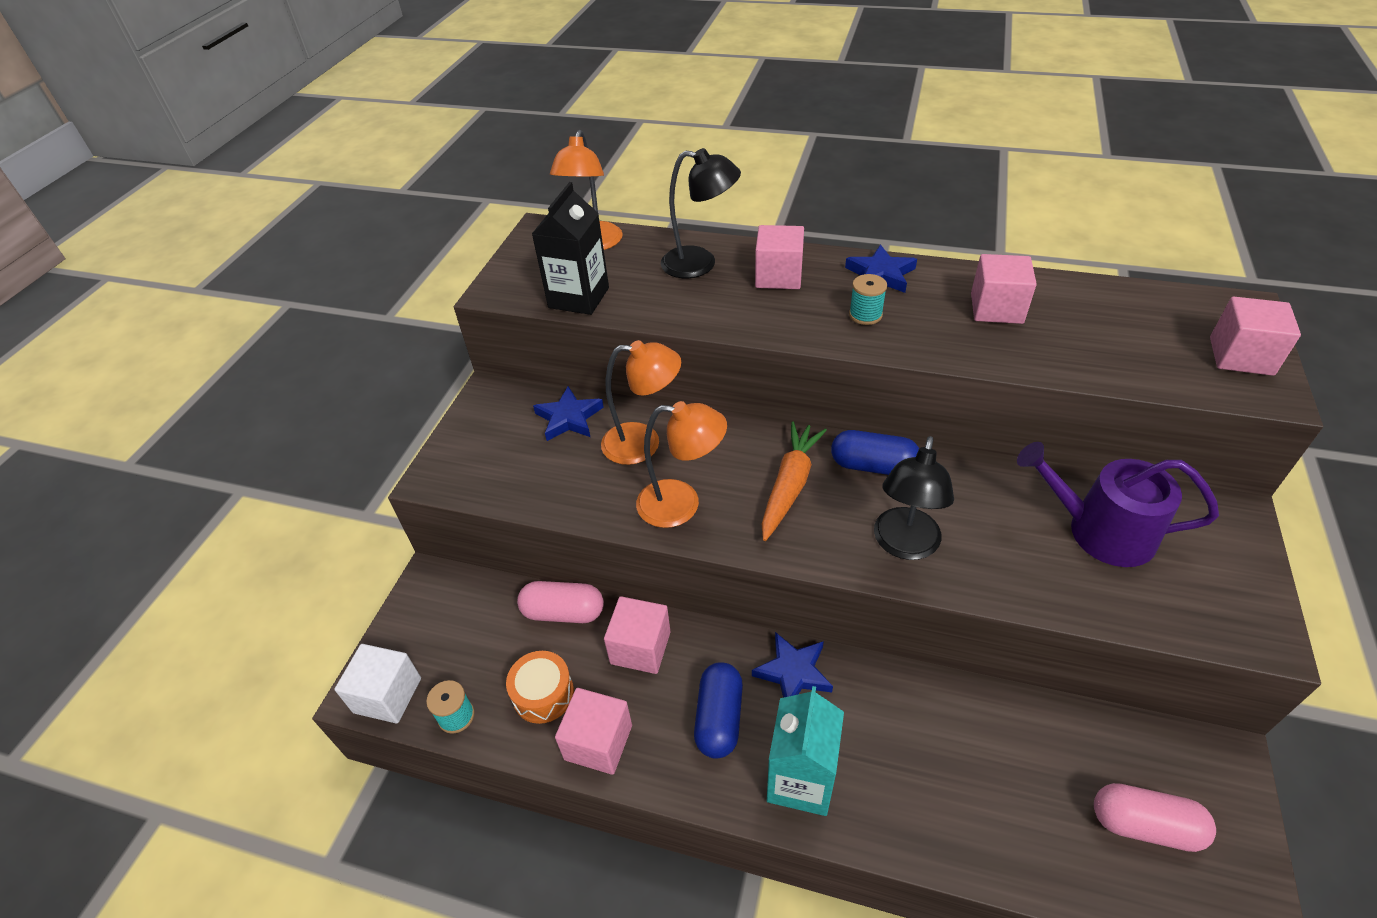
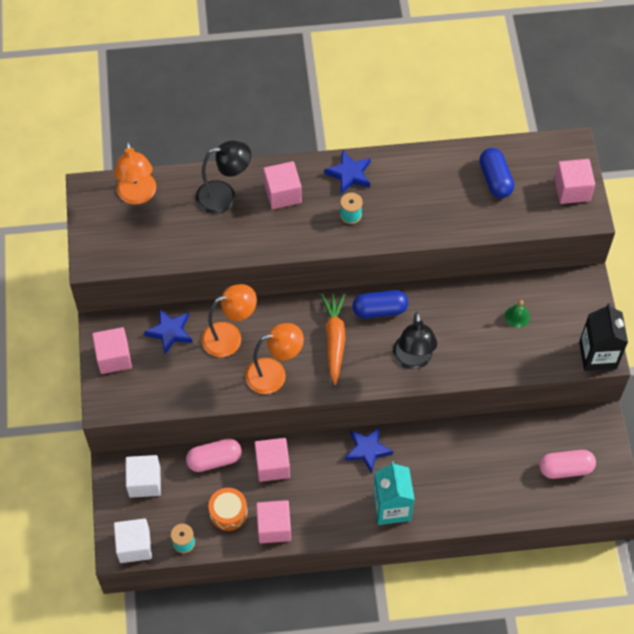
camera: 25 degrees left, 15 degrees up
black carton [532,182,609,315] -> black carton moved to [579,303,628,371]
blue capsule [694,662,743,759] -> blue capsule moved to [479,148,514,198]
pink cube [971,254,1037,324] -> pink cube moved to [92,327,132,374]
purple watering can [1017,442,1219,567] -> green bell [505,300,530,328]
none -> white cube [126,455,161,498]

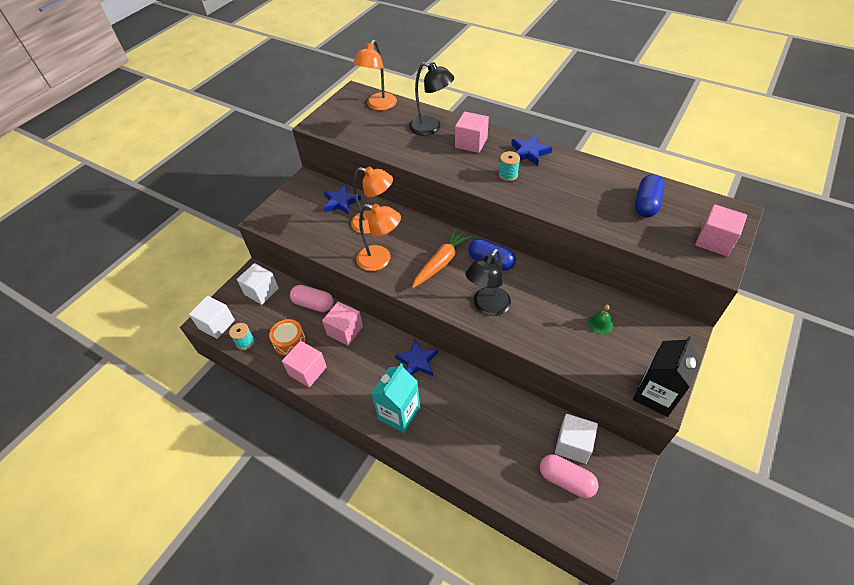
camera: 40 degrees right, 10 degrees down
pink cube [92,327,132,374] -> none
none -> white cube [555,414,598,464]

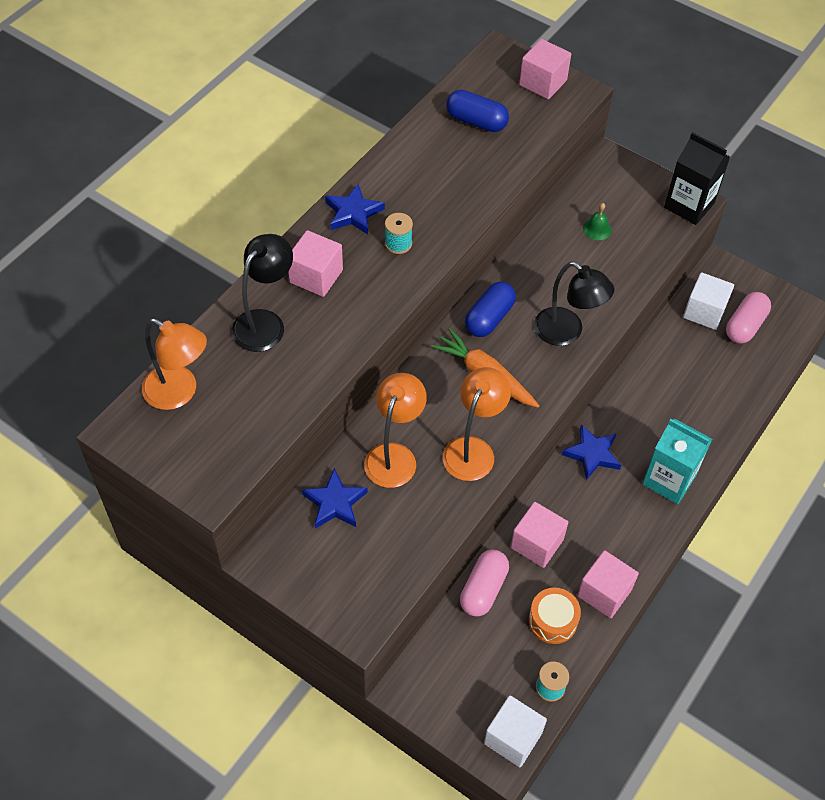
camera: 90 degrees left, 5 degrees up
white cube [237,263,279,305] -> none

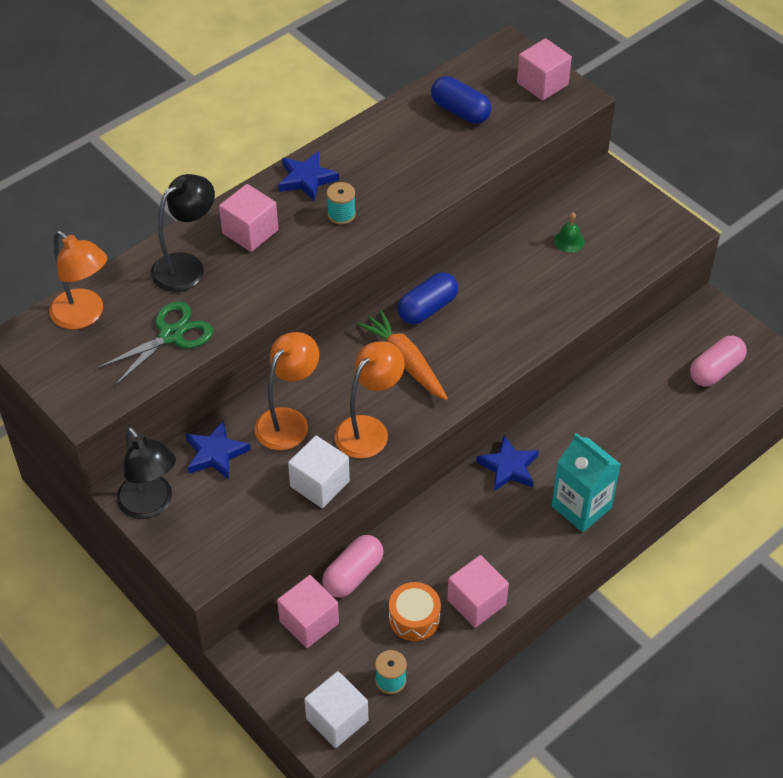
camera: 15 degrees right, 5 degrees down
pink cube [511,502,569,568] -> pink cube moved to [277,575,339,648]
black lamp [534,262,615,346] -> black lamp moved to [117,427,176,519]
black carton [664,132,730,225] -> none
white cube [683,272,734,330] -> white cube moved to [288,436,350,508]
none -> green scissors [98,301,213,386]

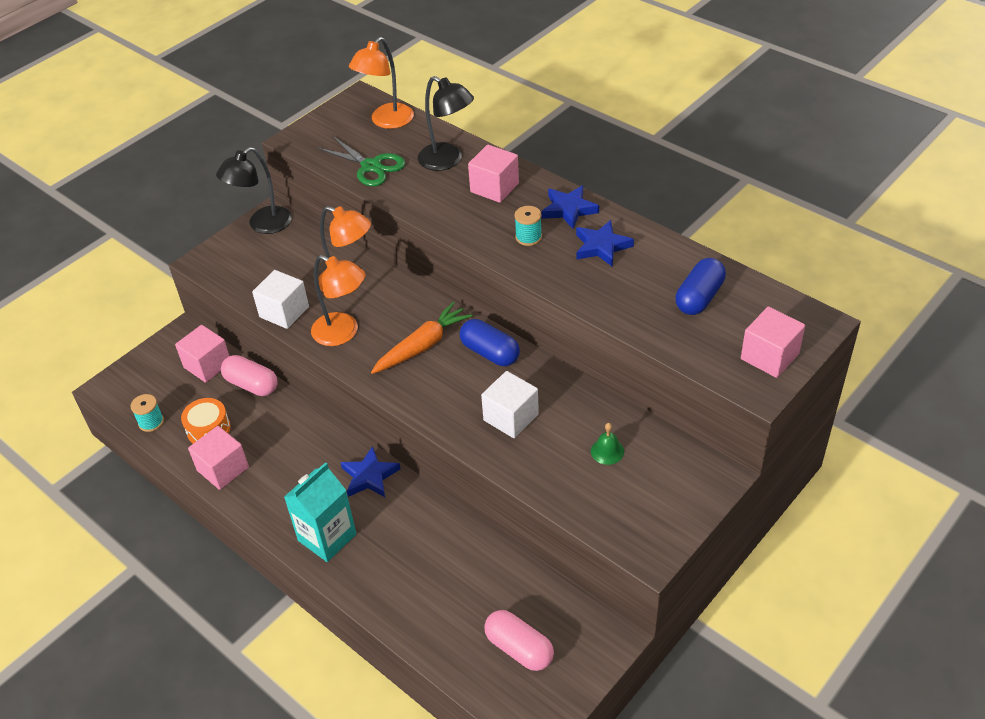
camera: 85 degrees right, 5 degrees down
blue star [186,420,251,479] -> blue star moved to [576,220,634,267]
white cube [304,671,368,748] -> white cube moved to [481,371,539,438]

